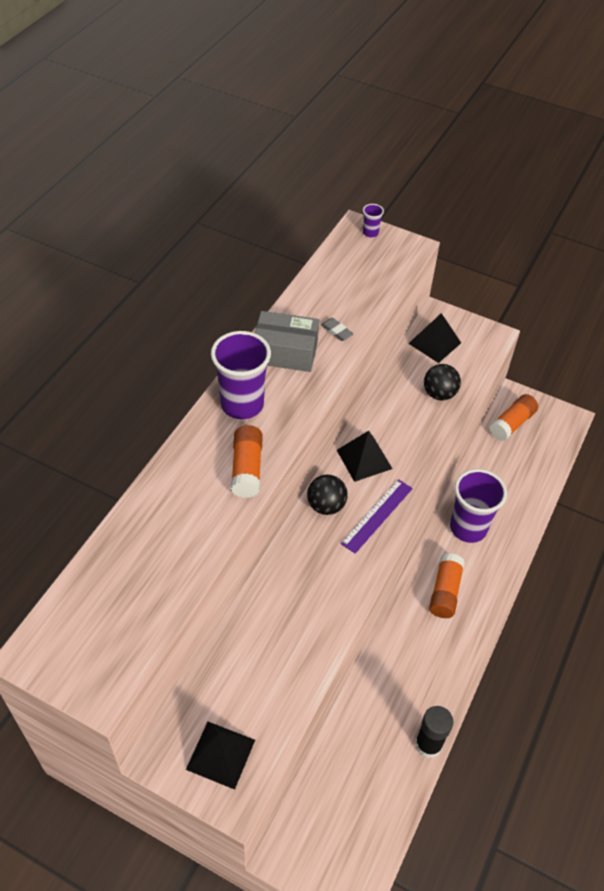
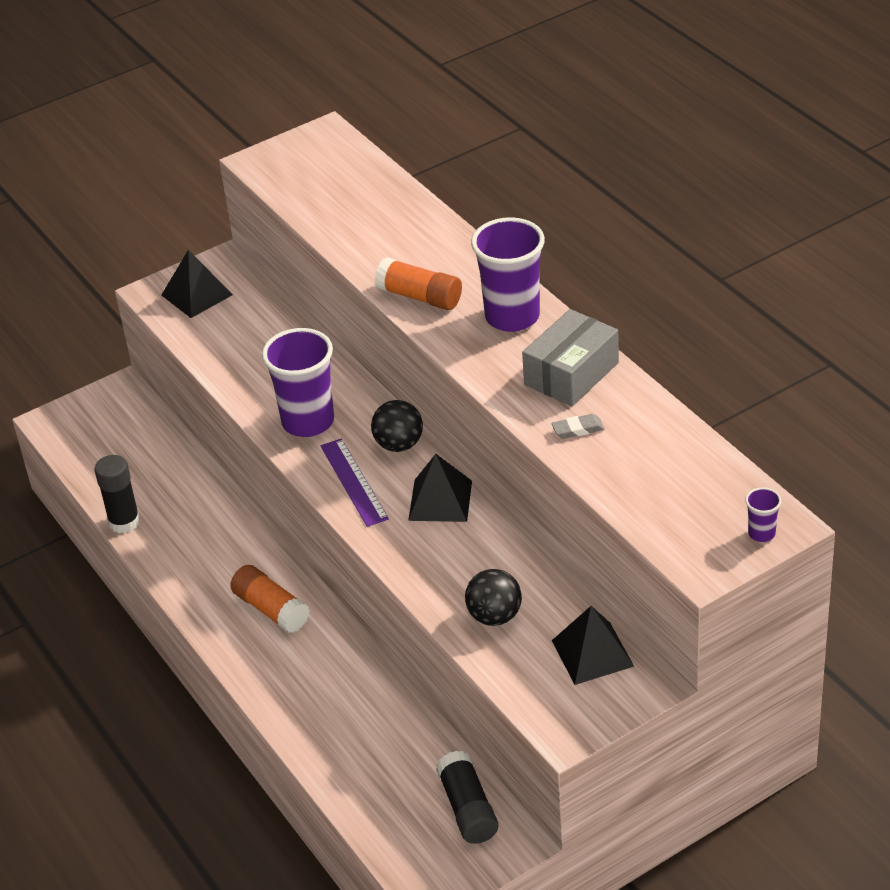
camera: 125 degrees right, 10 degrees down
purple cup [450,469,507,543] -> purple cup moved to [262,328,334,437]
orange glue stick [489,394,538,441] -> black glue stick [436,751,498,844]

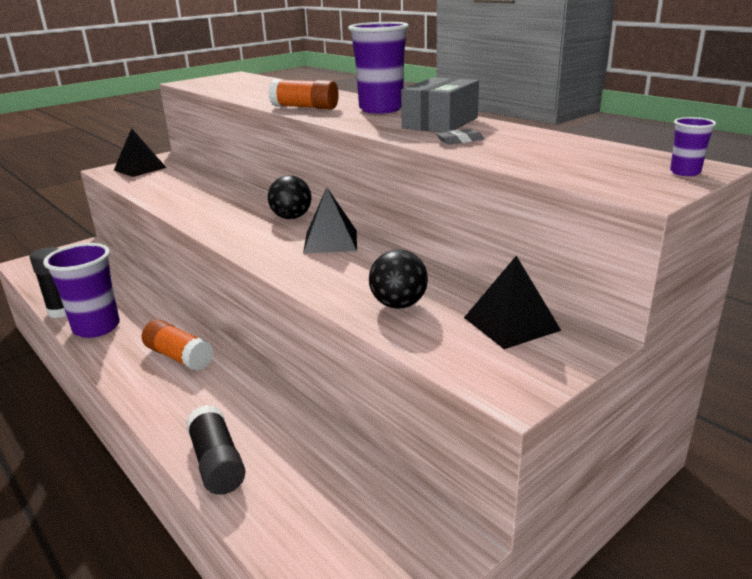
camera: 10 degrees left, 15 degrees down
purple cup [262,328,334,437] -> purple cup moved to [43,243,120,338]
purple ruler [321,438,389,527] -> none
black glue stick [436,751,498,844] -> black glue stick moved to [186,405,246,495]

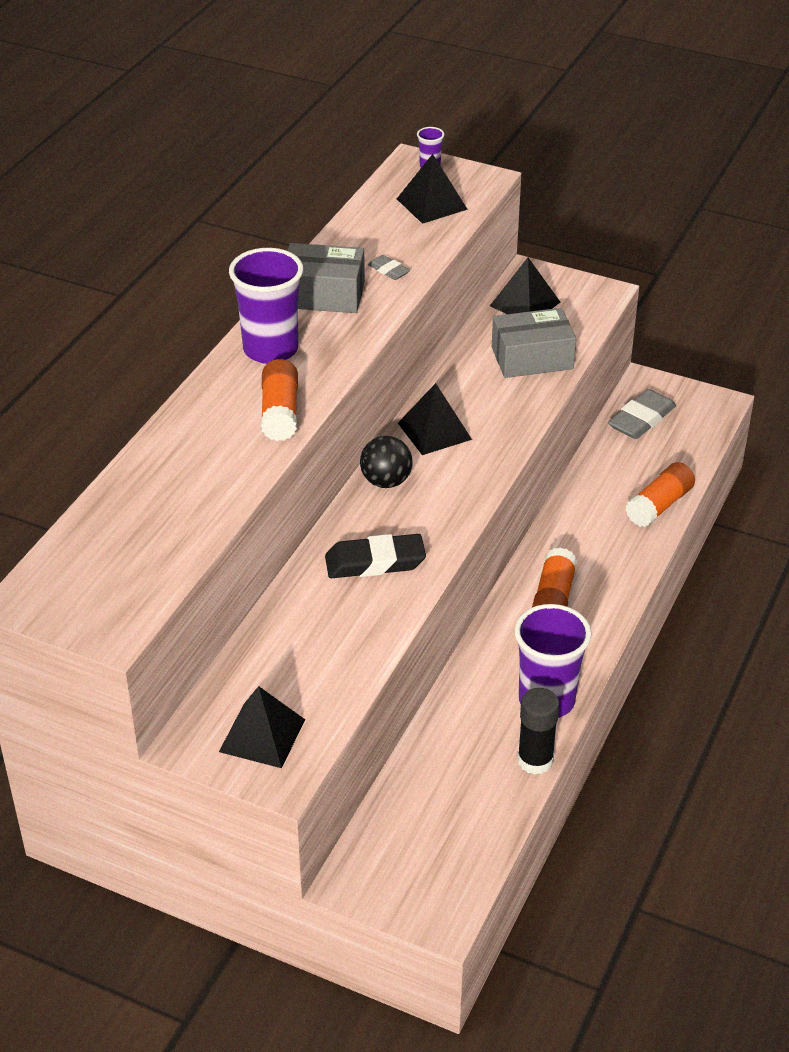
camera: 115 degrees left, 15 degrees up
black glue stick [186,405,246,495] -> orange glue stick [626,462,695,527]
black ball [369,249,428,309] -> grey box [492,308,576,378]
none -> black eraser [325,534,426,578]
none -> black pyramid [397,154,468,224]
none -> grey eraser [608,389,676,439]

